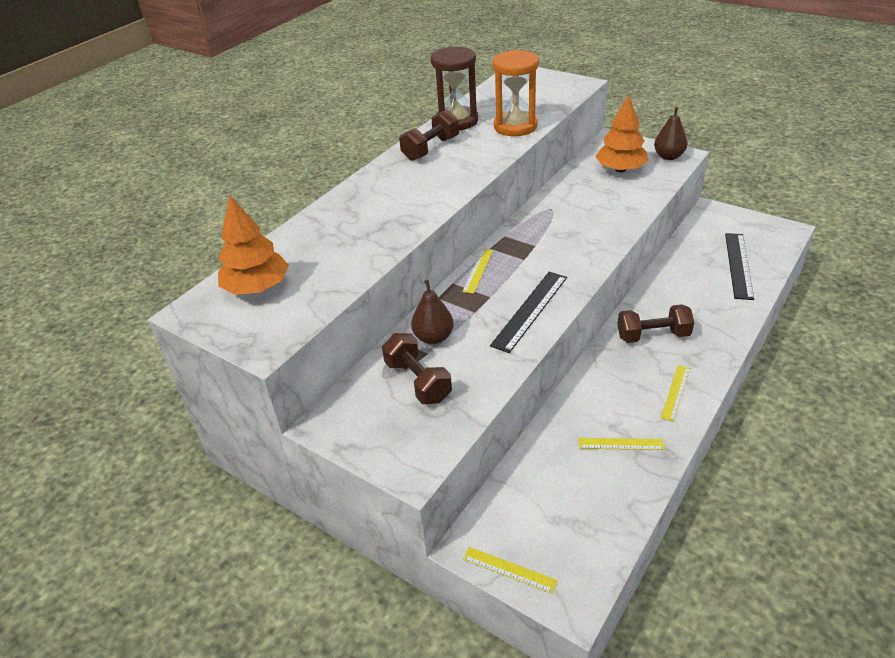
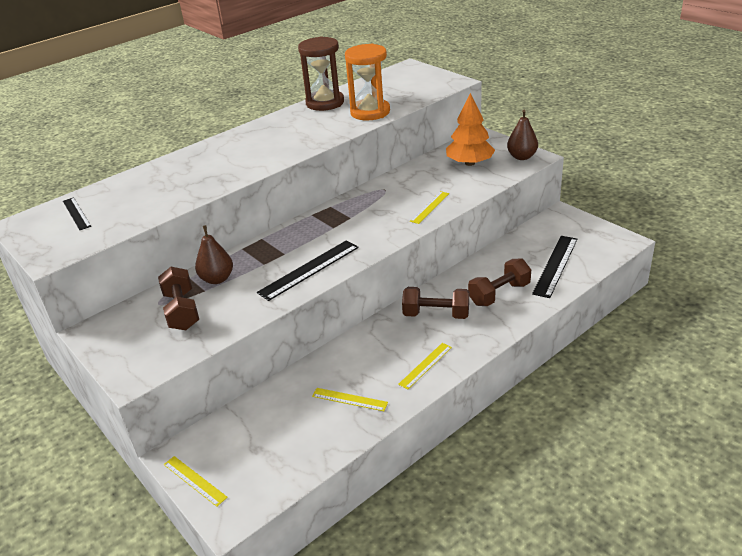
camera: 15 degrees right, 5 degrees down
orange tree [218,196,289,295] -> black ruler [63,197,91,230]
brown dumbbell [399,109,459,161] -> brown dumbbell moved to [468,258,531,306]
yellow ruler [462,249,493,294] -> yellow ruler moved to [410,191,449,224]

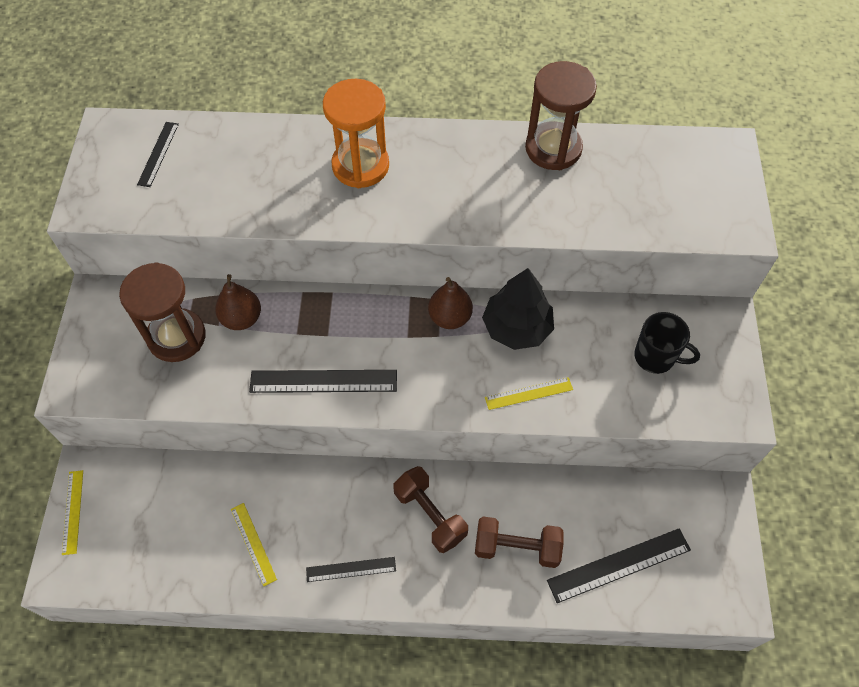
camera: 40 degrees right, 25 degrees up
brown dumbbell [158,267,199,330] -> brown hourglass [119,262,206,362]
orange hourglass [345,44,390,120] -> orange hourglass moved to [323,79,389,188]
yellow ruler [398,343,452,389] -> black ruler [306,557,396,582]
orange tree [446,93,495,166] -> black mug [634,312,700,374]
brown pear [507,110,538,160] -> brown pear moved to [428,277,473,329]
none -> black tree [482,268,554,350]

